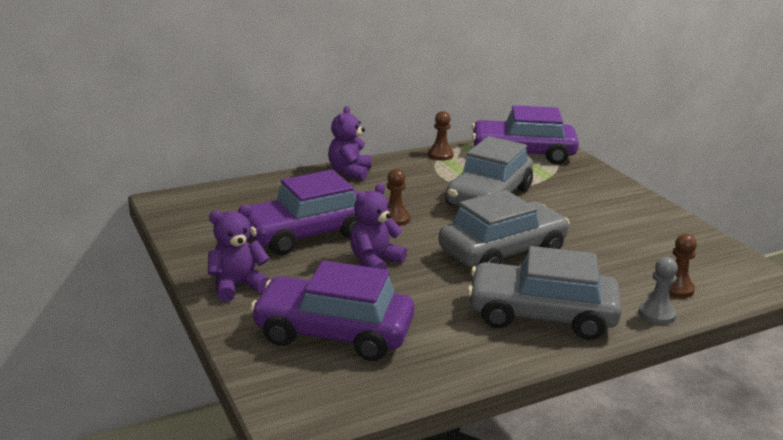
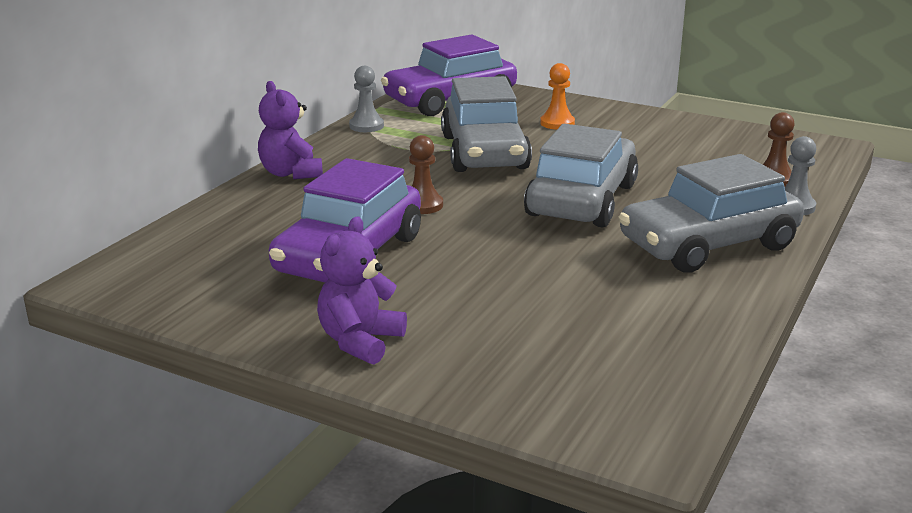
camera: 35 degrees left, 0 degrees up
purple car [250,261,414,361] -> none
purple teddy bear [350,183,407,269] -> none
brown pawn [428,111,454,161] -> grey pawn [349,66,384,132]
none -> orange pawn [540,63,575,130]

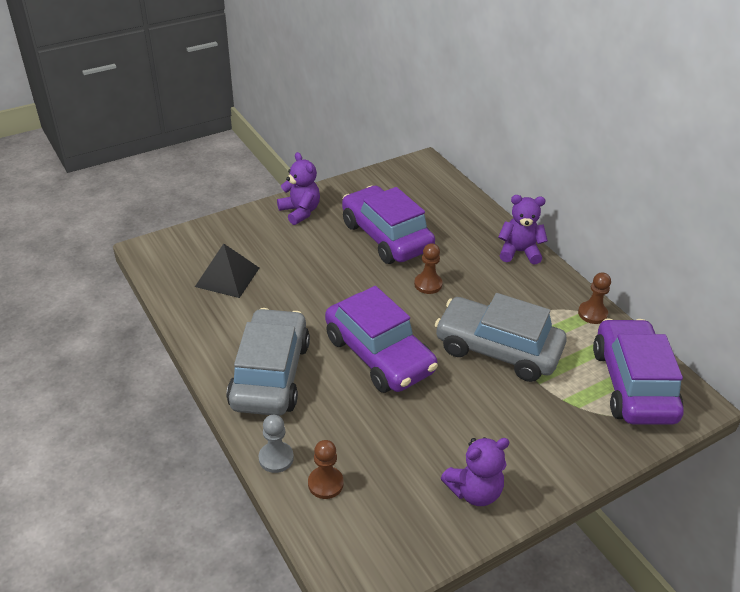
camera: 120 degrees right, 15 degrees up
grey pawn [349,66,384,132] -> brown pawn [578,272,611,324]
grey car [524,124,638,228] -> purple car [325,286,438,393]
orange pawn [540,63,575,130] -> none
none -> black pyramid [195,243,259,298]
none -> purple teddy bear [441,437,510,506]

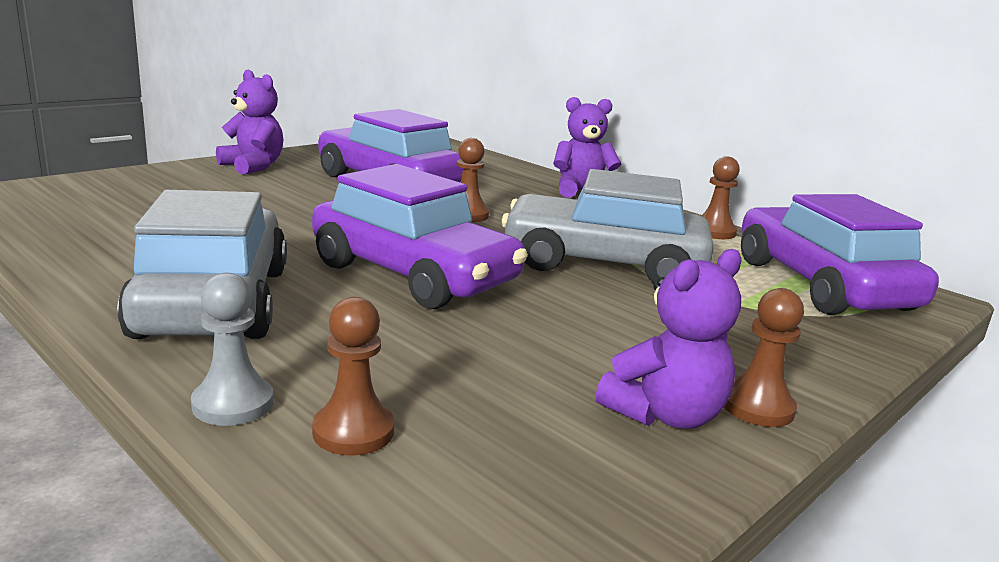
camera: 15 degrees left, 20 degrees down
black pyramid [195,243,259,298] -> none
none -> brown pawn [724,288,804,427]

